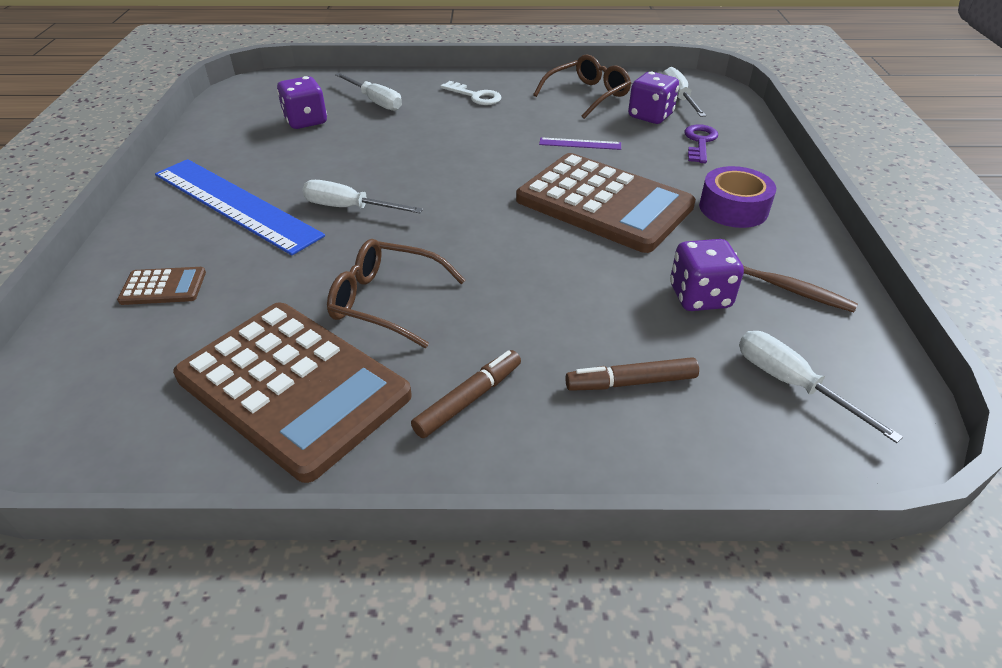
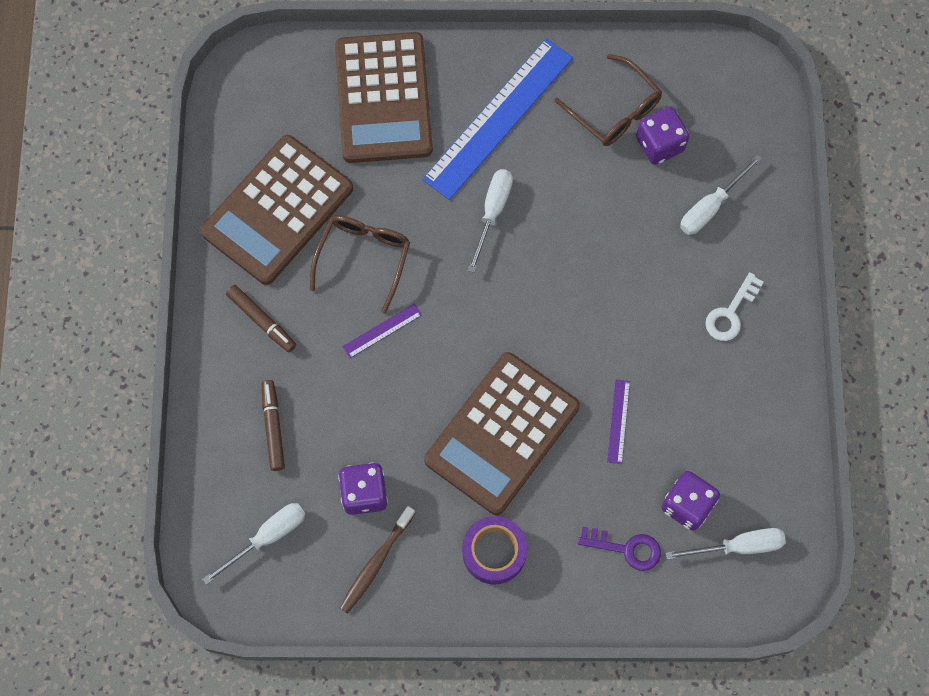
camera: 90 degrees right, 30 degrees up
brown calculator [117,267,206,305] -> brown calculator [335,32,433,163], size x2.42
brown glasses [533,55,631,119] -> brown glasses moved to [555,54,662,146]
none -> purple ruler [342,304,422,358]

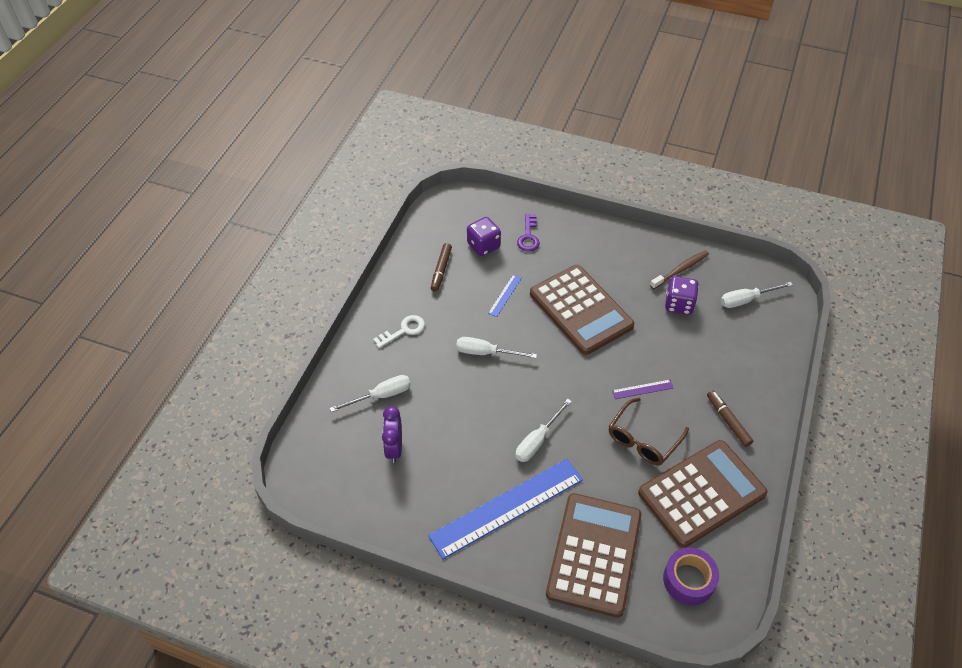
camera: 160 degrees left, 20 degrees down
brown marker [262,380,285,471] -> brown marker moved to [431,243,452,292]
brown calculator [424,352,580,515] -> brown calculator turned 90 degrees clockwise [530,265,634,355]
purple tape [462,516,527,585] -> purple tape moved to [663,547,719,605]
brown glasses [555,54,662,146] -> none
purple key [578,527,661,571] -> purple key turned 120 degrees counterclockwise [517,214,540,252]
purple ruler [607,379,630,464] -> blue ruler [488,275,522,317]
purple dice [636,107,689,165] -> purple clock [382,406,402,463]
white screwdriver [666,528,786,560] -> white screwdriver moved to [456,337,537,358]

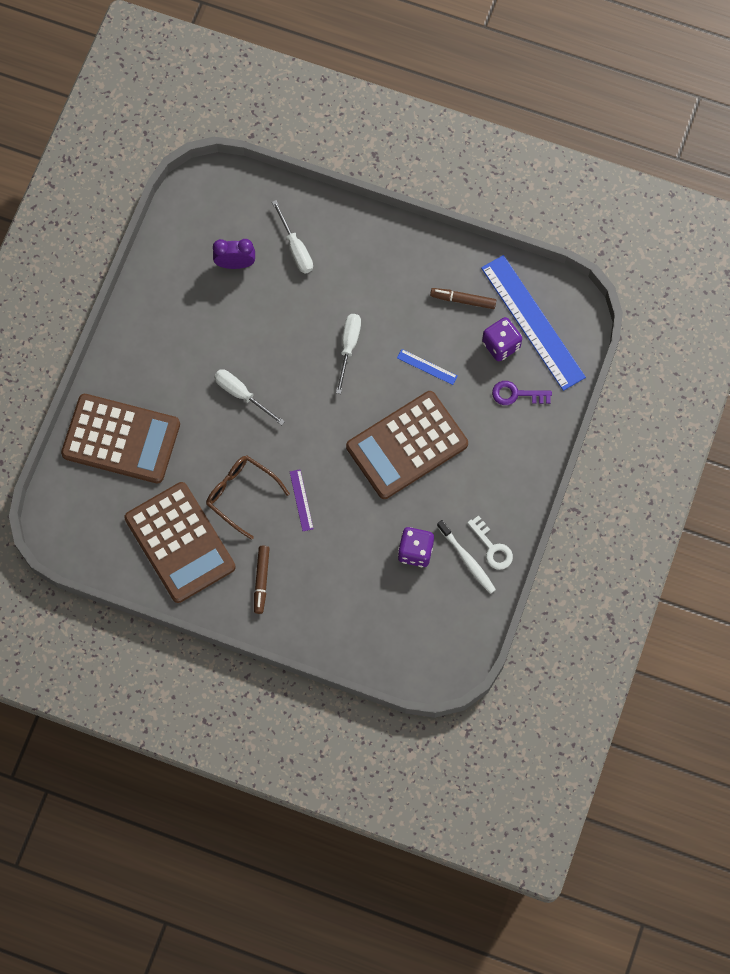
camera: 90 degrees right, 20 degrees up
white key [373,315,425,348] -> white key moved to [467,516,513,570]
blue ruler [428,459,583,559] -> blue ruler moved to [481,255,586,391]
brown toothbrush [650,250,709,289] -> white toothbrush [437,520,496,594]
purple tape [663,547,719,605] -> none
brown marker [707,390,753,447] -> brown marker turned 120 degrees clockwise [254,546,270,614]
white screwdriver [720,282,793,308] -> none

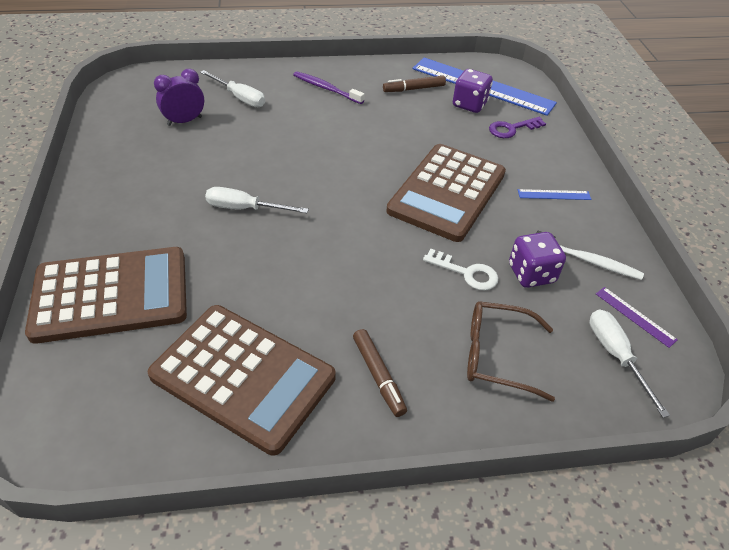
camera: 30 degrees left, 25 degrees down
brown glasses [206,455,290,540] -> brown glasses moved to [467,301,555,402]
purple ruler [290,469,314,531] -> purple ruler moved to [596,287,678,348]
white screwdriver [336,314,361,394] -> white screwdriver moved to [590,309,670,418]
blue ruler [397,349,457,385] -> blue ruler moved to [518,189,591,200]
white key [467,516,513,570] -> white key moved to [423,249,498,290]
none -> purple toothbrush [293,71,365,104]

